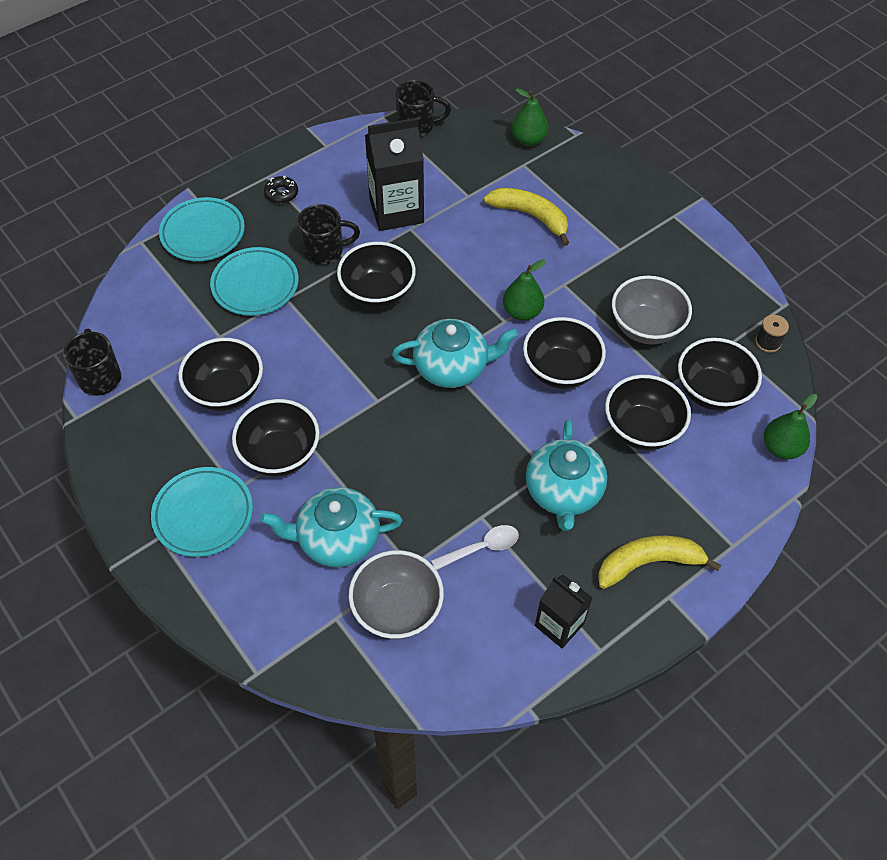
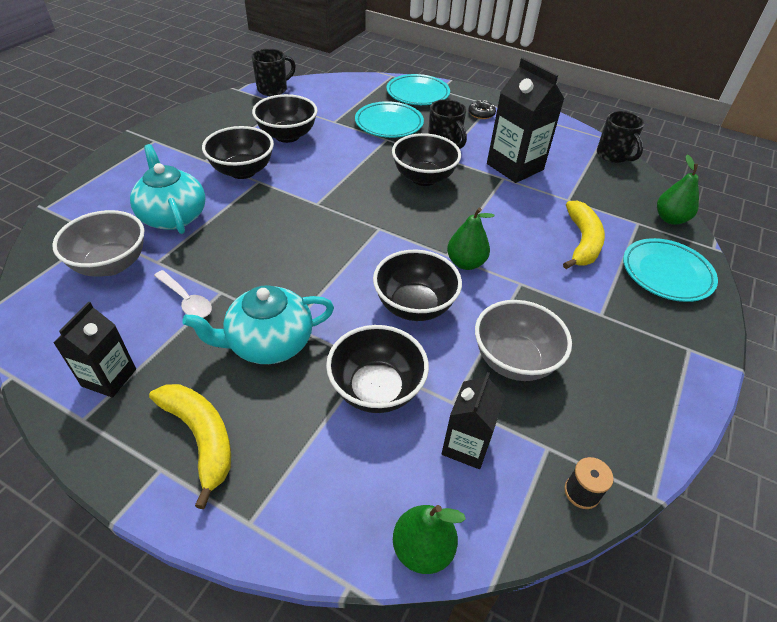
camera: 65 degrees right, 10 degrees down
turquoise plate [151,467,253,557] -> turquoise plate moved to [623,238,718,302]
turquoise teapot [392,319,518,388] -> none
black bowl [678,338,762,411] -> black carton [442,372,505,469]

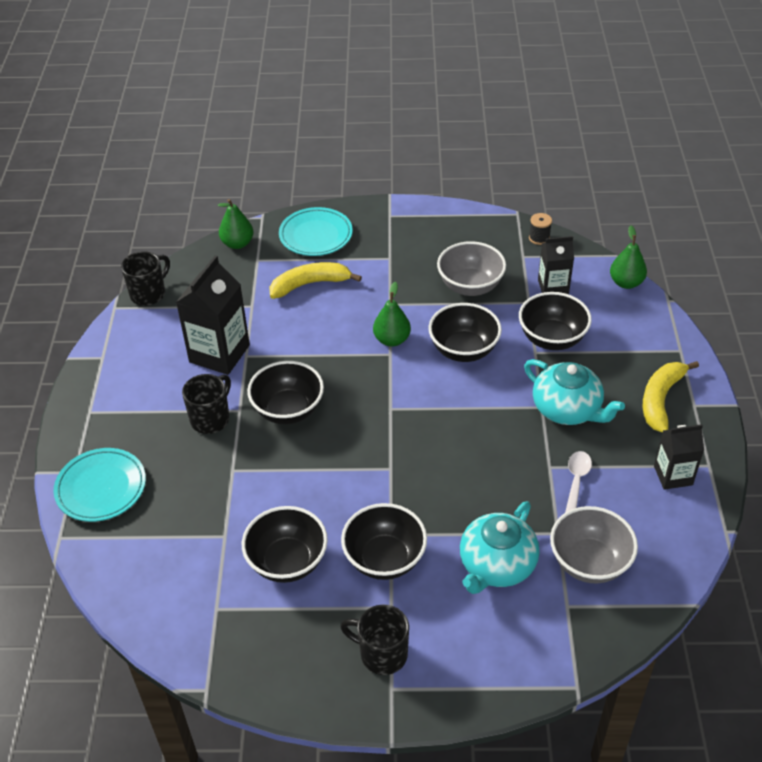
camera: 115 degrees left, 0 degrees up
black mug [252,49,296,96] -> black mug moved to [340,605,409,675]
turquoise plate [355,101,424,138] -> none
black donut [468,100,496,119] -> none

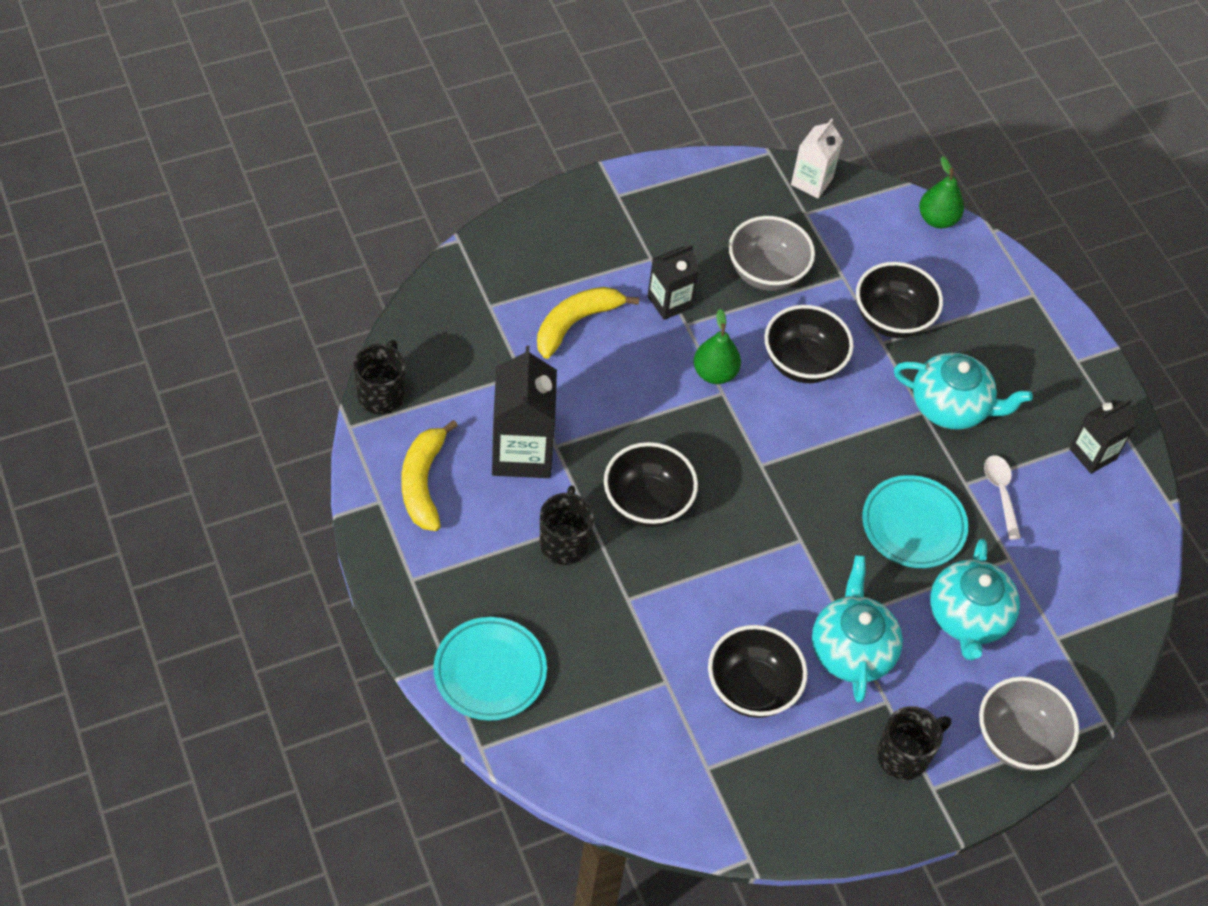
camera: 30 degrees left, 10 degrees up
green pear [218,199,253,249] -> none
turquoise plate [279,207,353,256] -> turquoise plate moved to [862,475,968,568]
black mug [340,605,409,675] -> black mug turned 150 degrees clockwise [877,706,951,780]
black bowl [341,503,427,580] -> turquoise teapot [812,555,903,703]
black spool [529,213,552,245] -> white carton [791,118,843,198]
black carton [538,236,574,294] -> black carton moved to [648,245,699,320]
grey bowl [550,506,638,583] -> grey bowl moved to [979,676,1079,771]
yellow banana [643,361,699,433] -> yellow banana moved to [401,420,458,531]

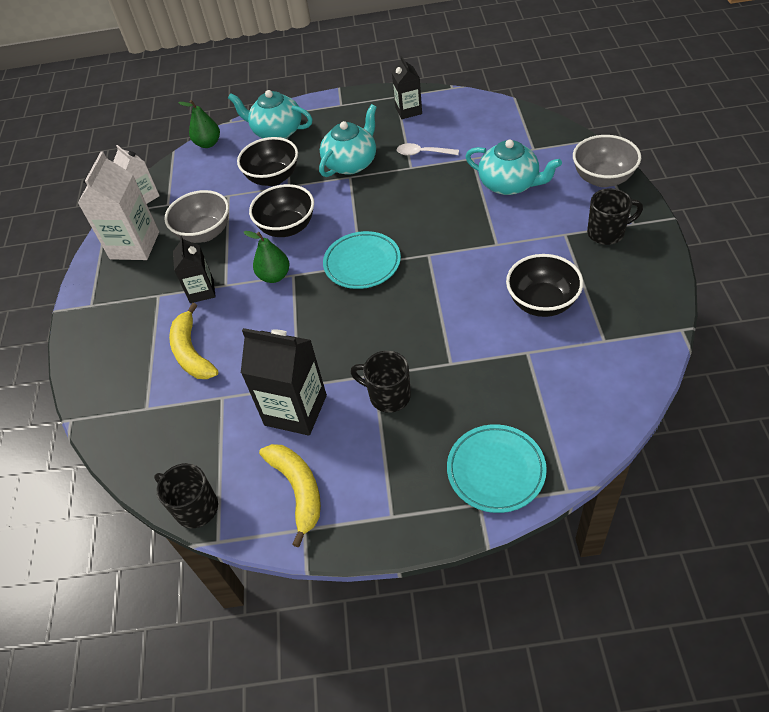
camera: 60 degrees left, 5 degrees down
yellow banana [401,420,458,531] -> yellow banana turned 135 degrees counterclockwise [259,444,321,547]
black bowl [604,442,698,527] -> none
turquoise teapot [812,555,903,703] -> turquoise teapot moved to [228,90,313,139]
turquoise plate [862,475,968,568] -> turquoise plate moved to [323,231,401,289]
black mug [877,706,951,780] -> black mug turned 90 degrees clockwise [587,188,643,245]
none -> white carton [78,152,159,260]

